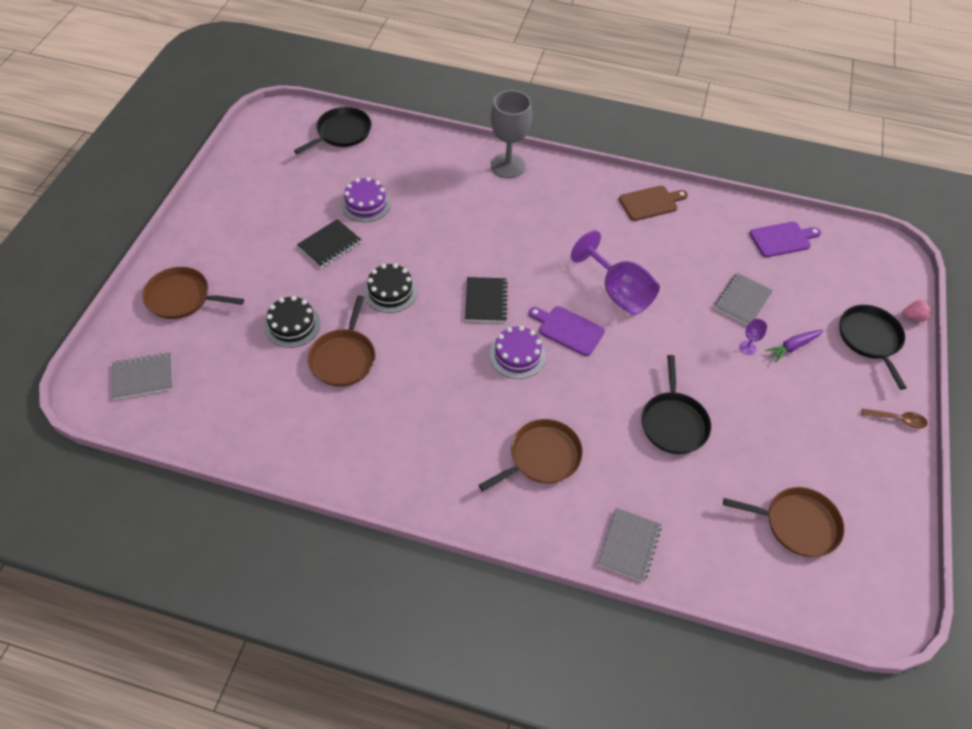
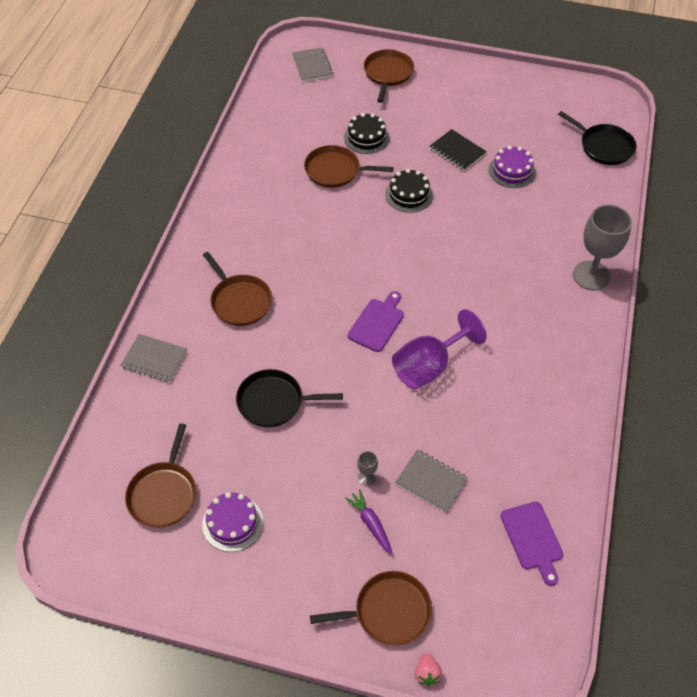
camera: 90 degrees right, 0 degrees up
black notebook [465,277,508,322] -> none
purple cake [490,326,546,379] -> purple cake moved to [202,492,263,552]
brown cutting board [619,186,688,221] -> none
purple goblet [739,318,767,355] -> grey goblet [357,451,378,486]
black pan [839,305,907,390] -> brown pan [310,571,432,646]
brown spoon [862,408,928,429] -> none

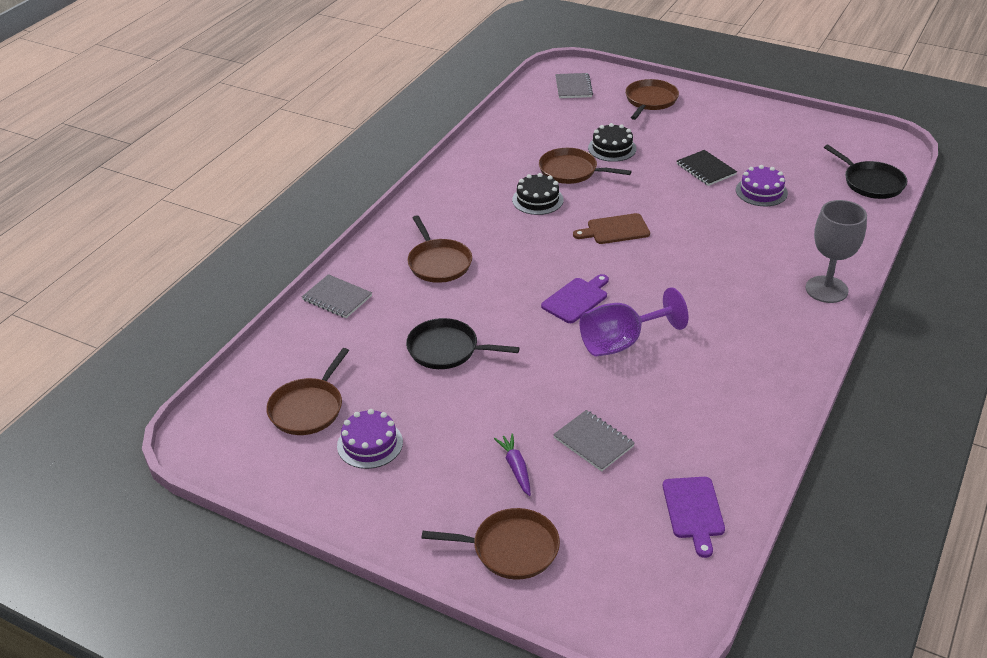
camera: 15 degrees right, 15 degrees down
grey goblet [357,451,378,486] -> none
black cake [385,169,433,213] -> black cake moved to [512,173,563,215]
pink strawberry [415,653,442,686] -> none
none -> brown cutting board [573,213,650,244]

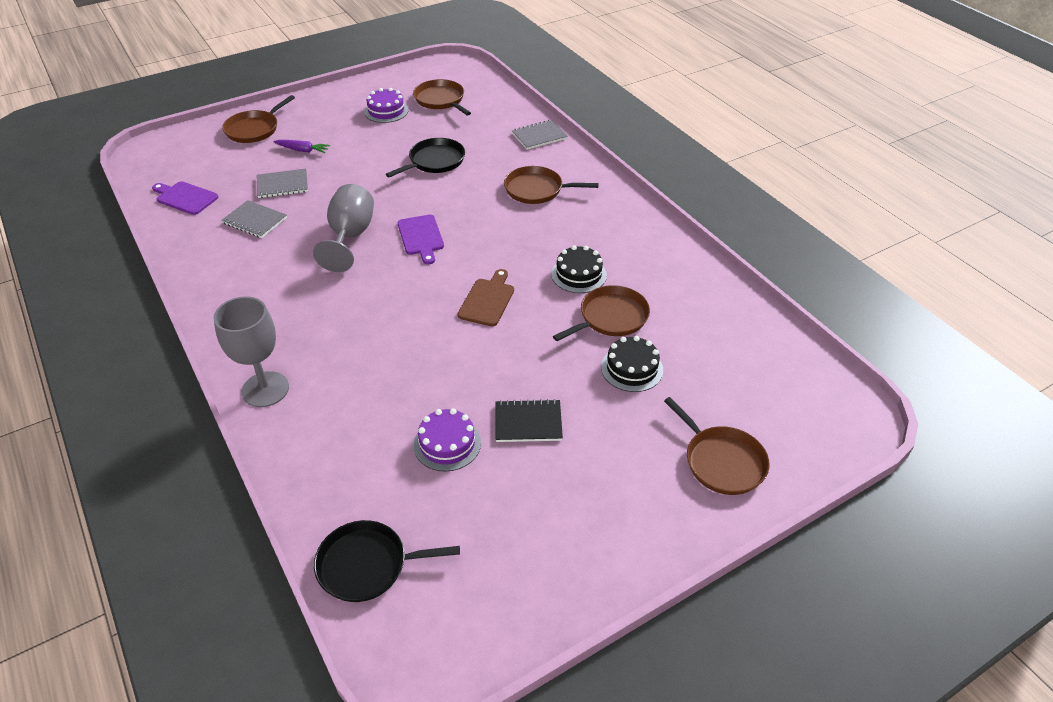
camera: 120 degrees right, 5 degrees up
grey notebook [555,73,593,98] -> grey notebook moved to [221,200,287,238]
purple goblet [579,287,688,356] -> grey goblet [313,184,374,272]

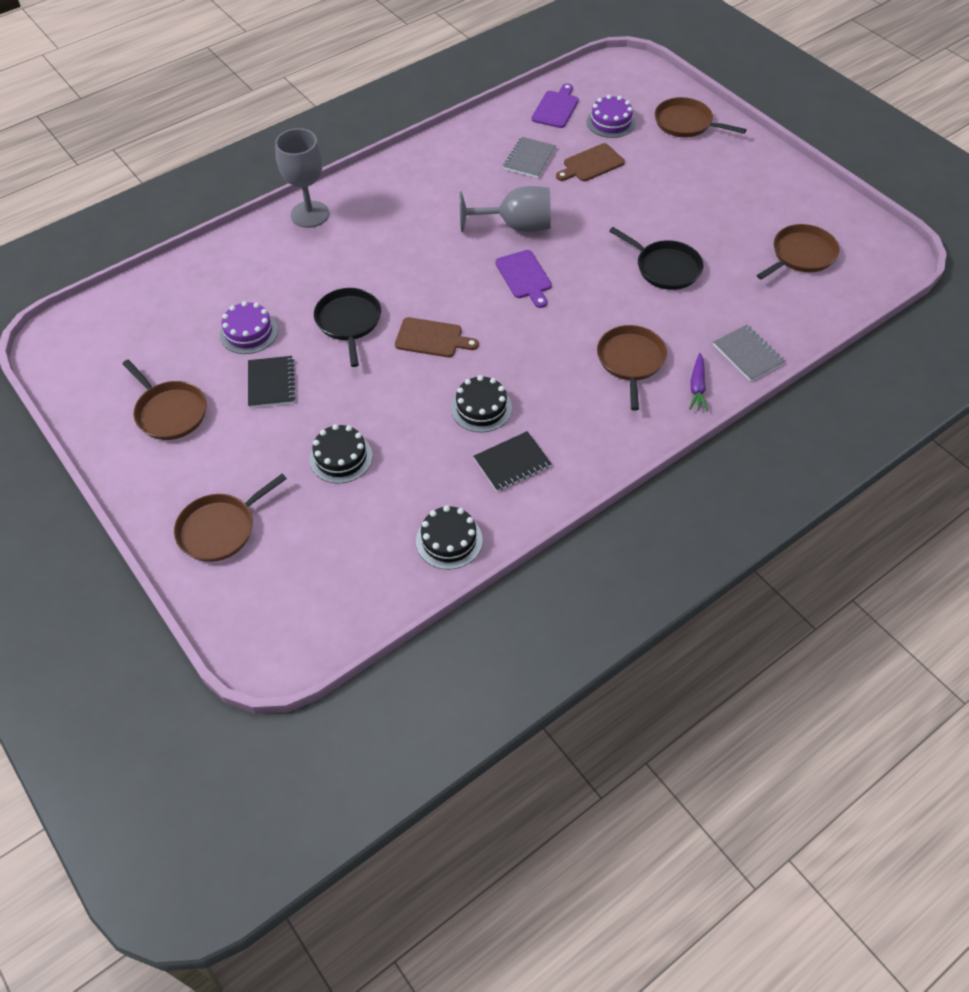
camera: 85 degrees right, 10 degrees up
grey notebook [257,169,308,198] -> brown cutting board [556,143,625,181]
purple carrot [273,140,330,153] -> purple carrot moved to [689,353,708,411]
black pan [314,520,460,602] -> black pan moved to [314,288,381,367]
purple cake [364,88,409,123] -> purple cake moved to [587,95,636,138]
purple cutting board [398,215,444,265] -> purple cutting board turned 90 degrees counterclockwise [495,250,552,308]
brown pan [553,285,650,341] -> brown pan moved to [122,360,207,440]
none -> black cake [416,505,483,570]
none -> black notebook [473,431,552,491]

